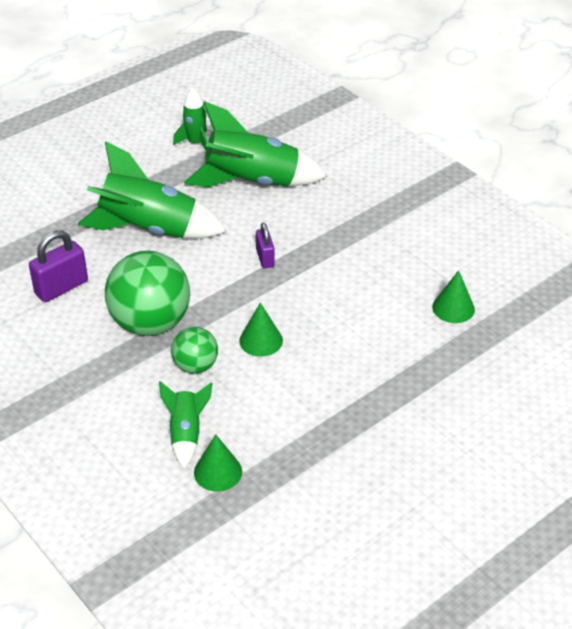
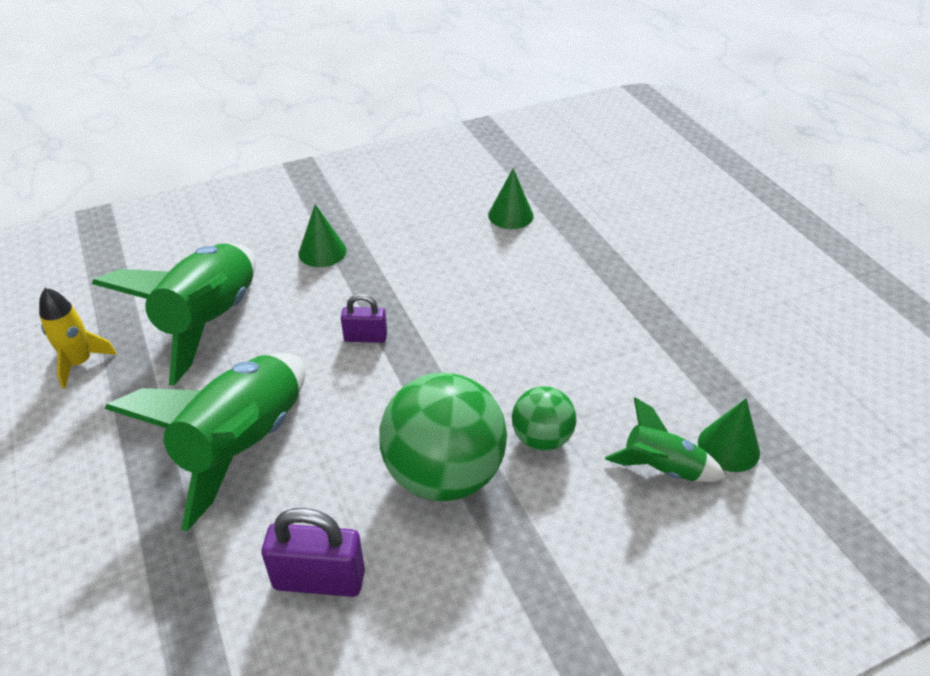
camera: 75 degrees left, 0 degrees up
purple padlock [29,230,88,302] -> purple padlock turned 60 degrees counterclockwise [261,508,365,597]
green rocket [173,88,208,150] -> yellow rocket [39,288,117,389]
green cone [239,303,283,357] -> green cone moved to [298,204,347,267]

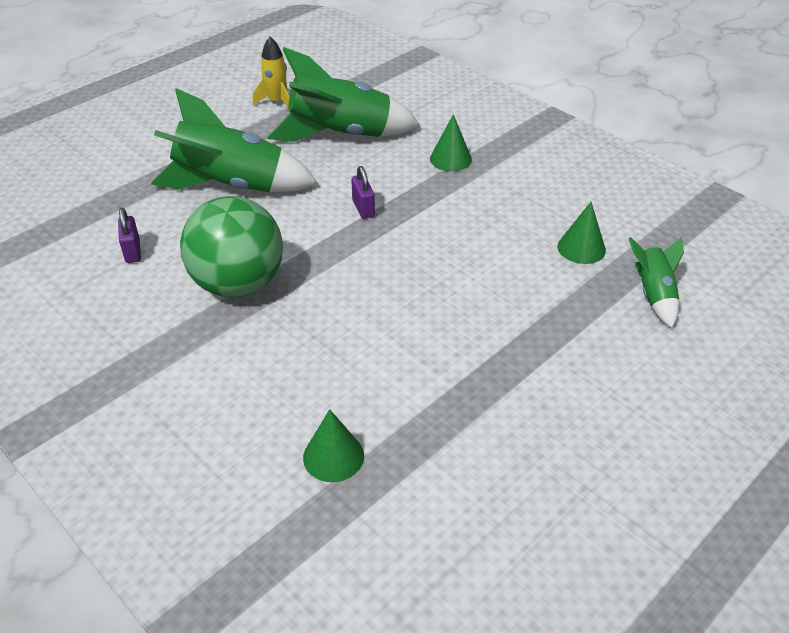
camera: 70 degrees right, 0 degrees up
purple padlock [261,508,365,597] -> purple padlock [118,208,141,263], size x0.62
green ball [512,386,576,451] -> none
green rocket [605,397,726,482] -> green rocket moved to [628,237,684,328]

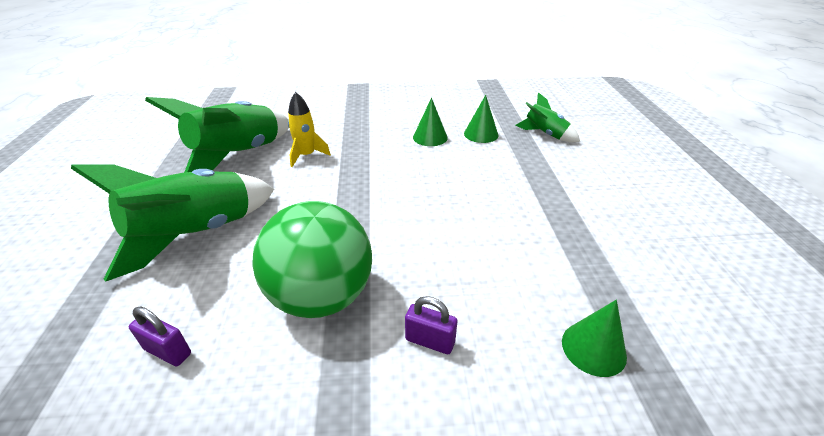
camera: 50 degrees left, 5 degrees down
yellow rocket [253,37,289,107] -> yellow rocket moved to [288,92,331,167]
purple padlock [351,166,375,219] -> purple padlock moved to [405,296,457,354]
green cone [430,114,472,171] -> green cone moved to [413,98,448,146]

